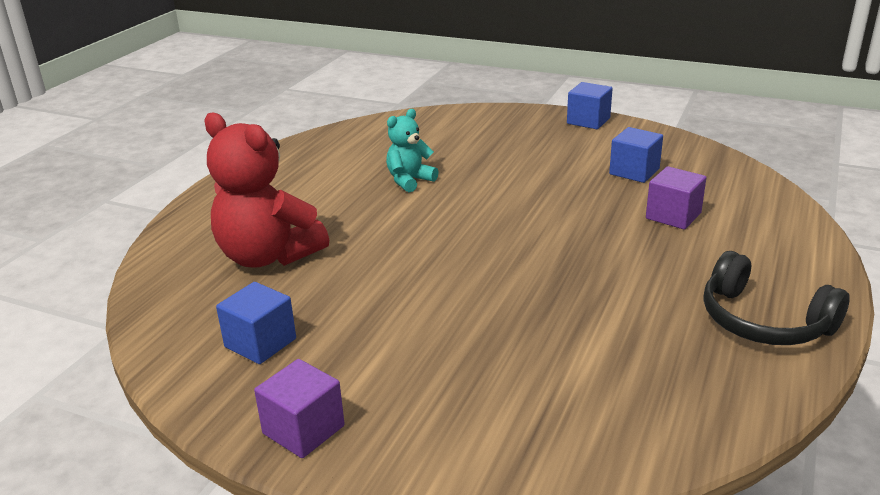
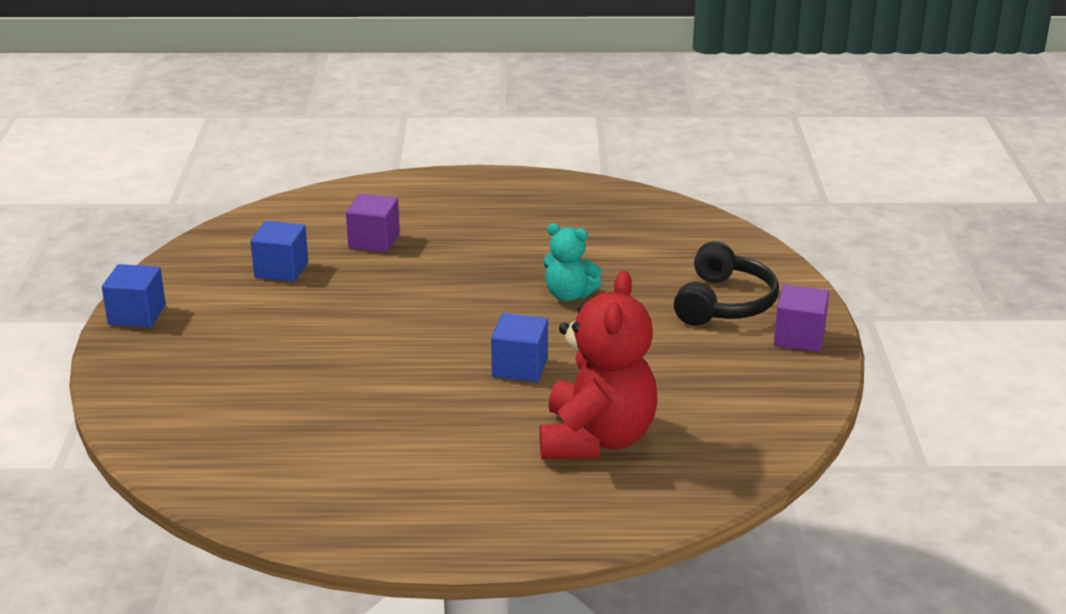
camera: 115 degrees left, 0 degrees up
blue cube [216,282,296,364] -> blue cube moved to [491,313,548,382]
turquoise teddy bear [386,109,438,192] -> turquoise teddy bear moved to [543,223,602,301]
black headphones [703,251,850,345] -> black headphones moved to [674,241,779,326]

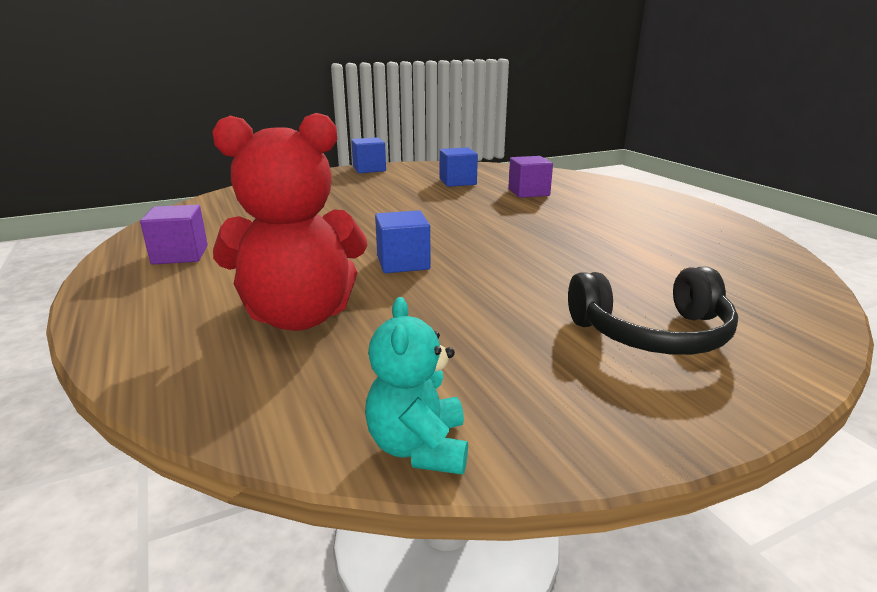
camera: 65 degrees right, 5 degrees down
turquoise teddy bear [543,223,602,301] -> turquoise teddy bear moved to [365,297,468,475]
purple cube [774,285,829,352] -> purple cube moved to [140,205,208,265]

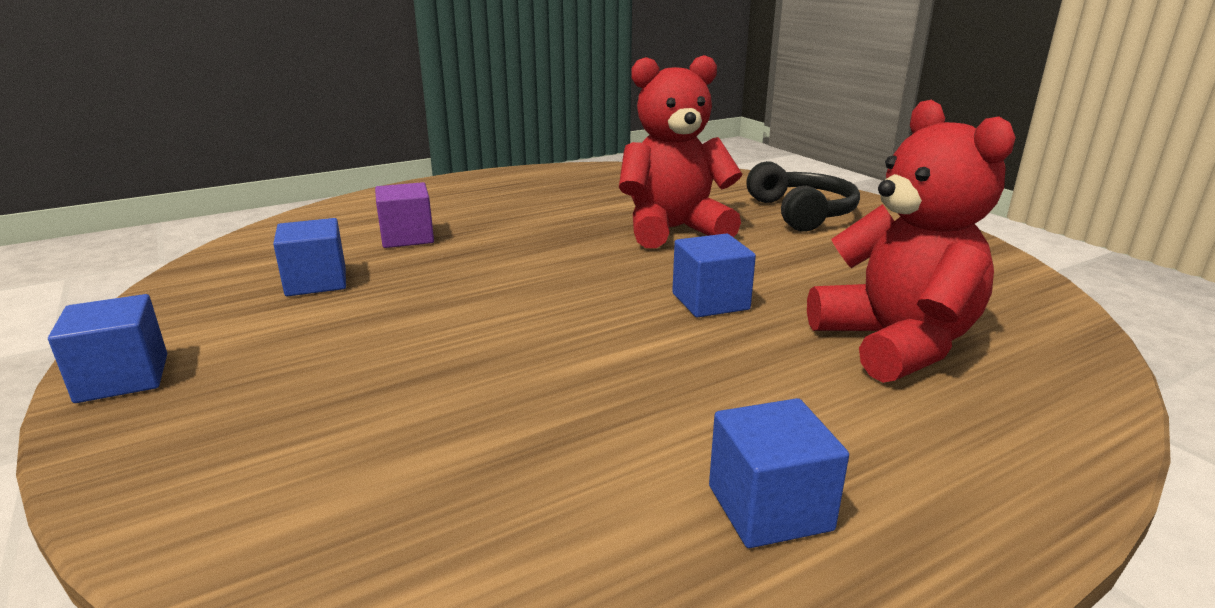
camera: 95 degrees left, 0 degrees up
purple cube [140,205,208,265] -> blue cube [709,398,849,548]
turquoise teddy bear [365,297,468,475] -> none
none -> red teddy bear [619,55,743,248]

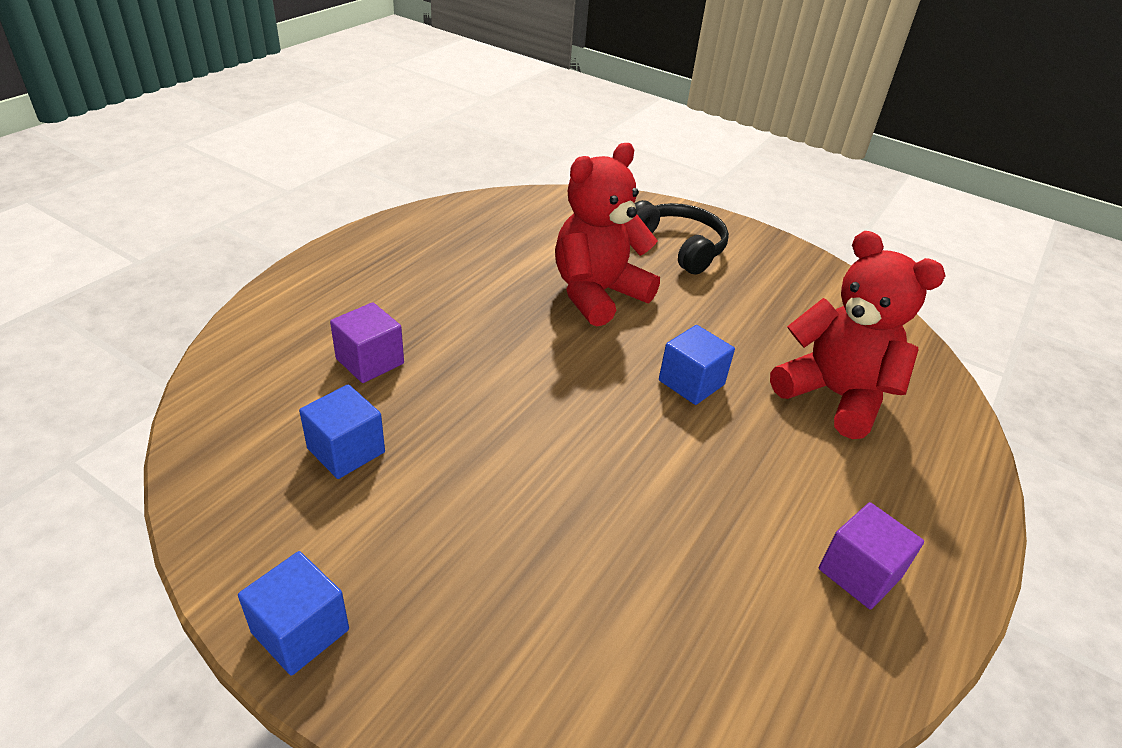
camera: 30 degrees left, 15 degrees up
blue cube [709,398,849,548] -> purple cube [819,502,924,609]

